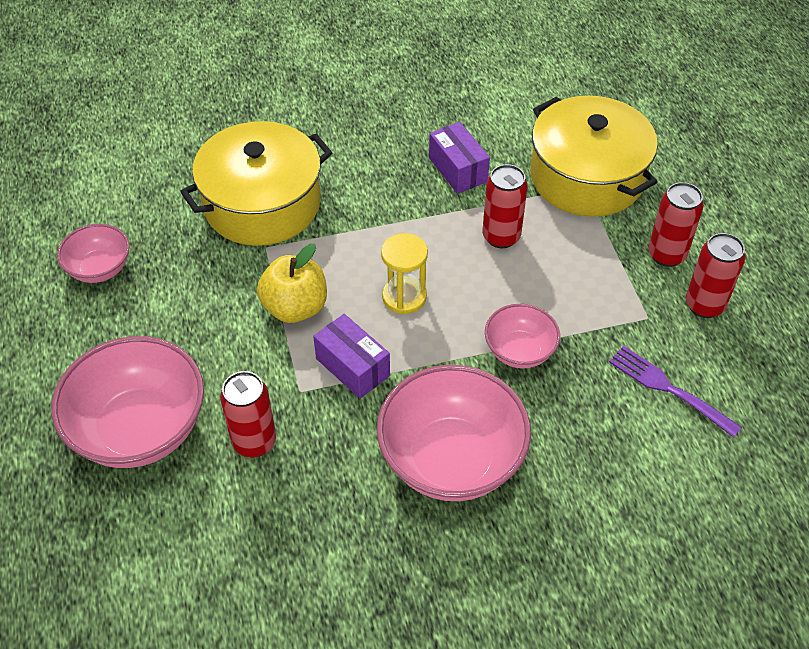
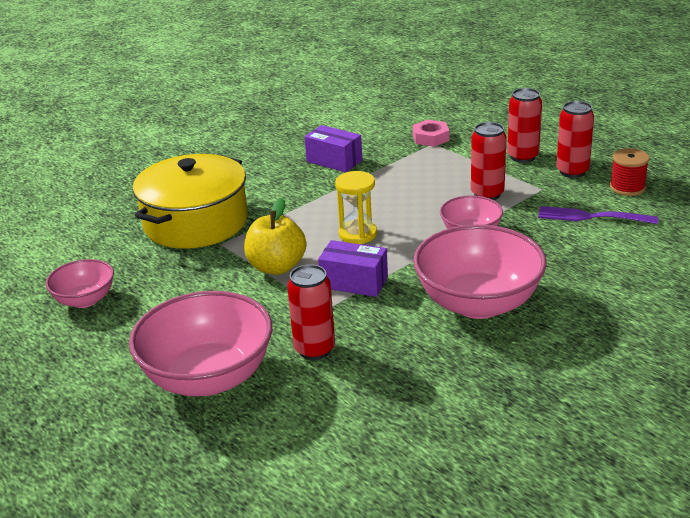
camera: 25 degrees left, 20 degrees down
red can [482,164,528,248] -> red can moved to [471,122,506,200]
yellow pot [531,96,658,217] -> pink nut [413,120,449,147]
none -> red spool [610,148,649,196]

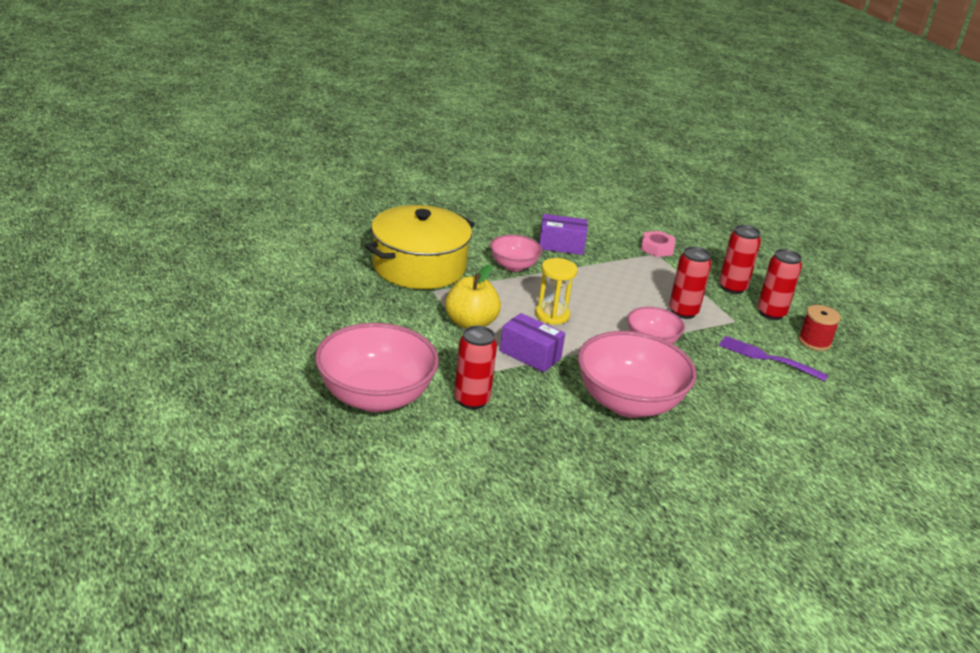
camera: 10 degrees right, 0 degrees up
pink bowl [46,259,114,308] -> pink bowl moved to [490,235,542,272]
purple box [305,125,362,172] -> purple box turned 45 degrees counterclockwise [539,214,588,255]

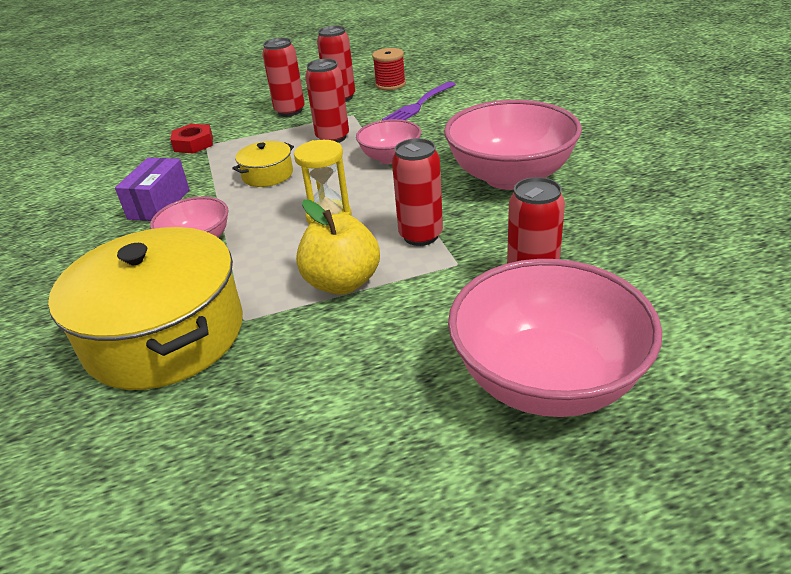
camera: 75 degrees left, 5 degrees up
purple box [500,313,565,372] -> red can [392,138,443,246]
pink nut [641,231,675,257] -> red nut [170,124,213,154]
none -> yellow pot [232,141,294,187]

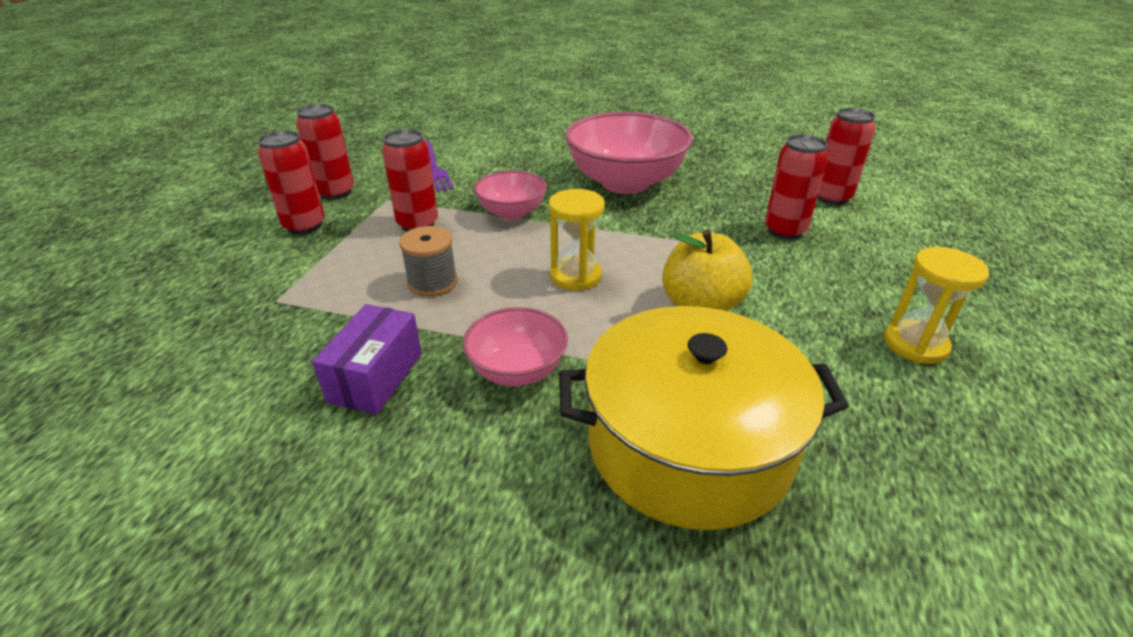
camera: 60 degrees left, 0 degrees up
purple box [115,158,190,221] -> purple box turned 60 degrees clockwise [312,304,422,415]
red nut [170,124,213,154] -> none
yellow pot [232,141,294,187] -> grey spool [399,226,457,297]
red spool [372,48,406,90] -> none
red can [392,138,443,246] -> red can moved to [817,108,875,205]
pink bowl [448,259,662,417] -> none
none -> yellow hourglass [884,247,989,364]

